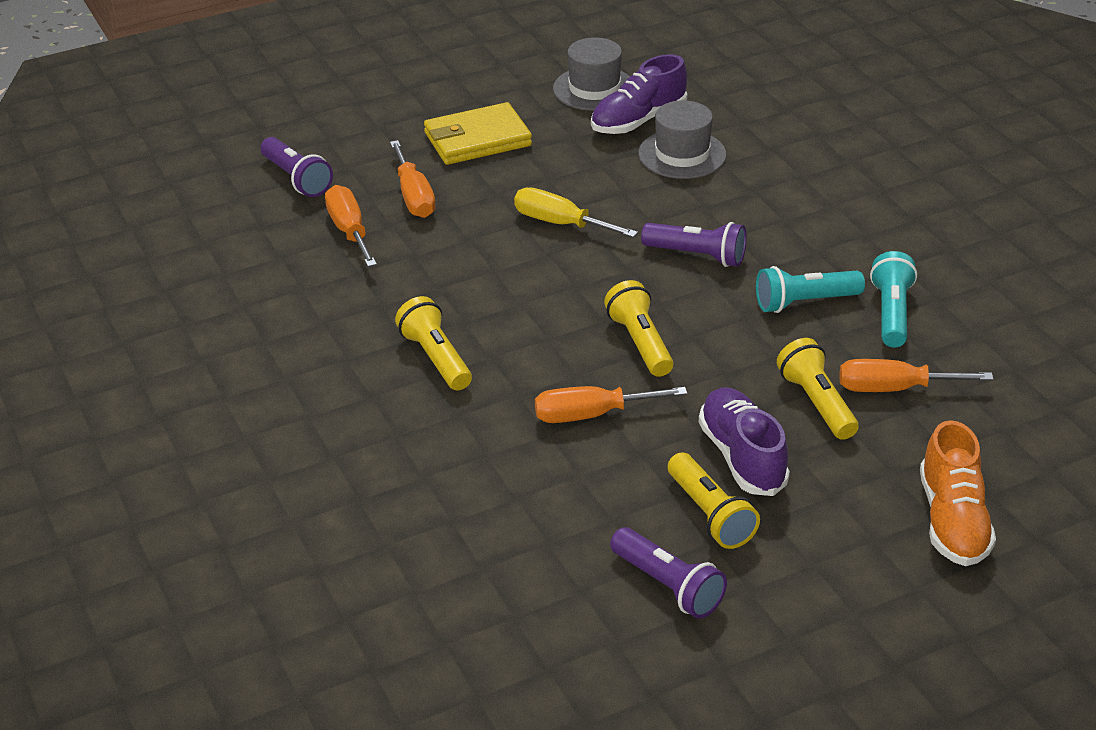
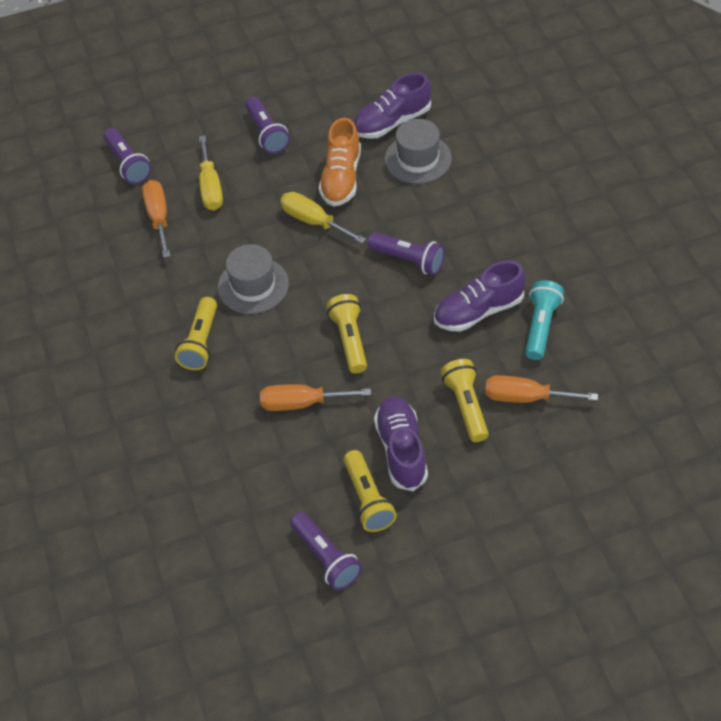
camera: 10 degrees right, 15 degrees up
orange screwdriver [390,140,436,218] -> yellow screwdriver [199,136,223,210]
yellow flashlight [395,296,472,391] -> yellow flashlight turned 150 degrees counterclockwise [175,297,217,370]
yellow wallet [424,102,532,165] -> purple flashlight [245,97,290,154]
grey hat [553,37,630,111] -> grey hat moved to [218,244,289,314]
turquoise flashlight [756,266,865,313] -> purple shoe [434,261,526,332]
orange shoe [920,420,996,566] -> orange shoe moved to [319,118,361,206]

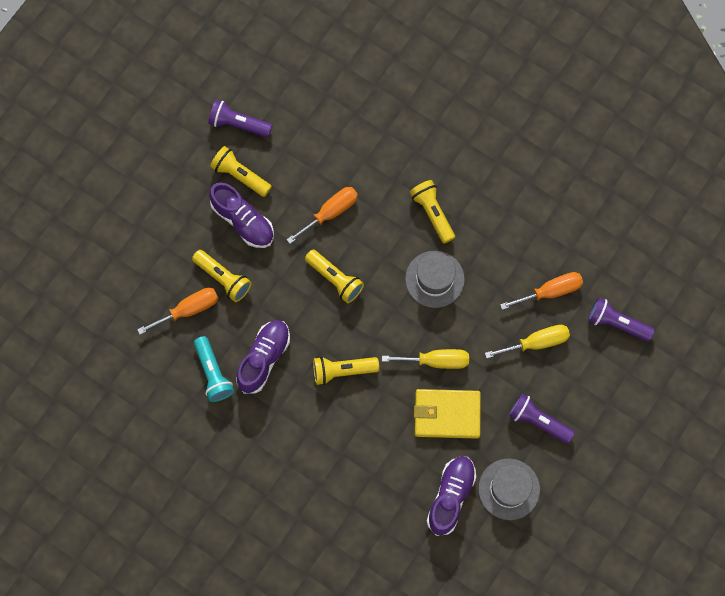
camera: 140 degrees right, 20 degrees up
orange screwdriver [142,180,170,258] -> orange screwdriver turned 60 degrees counterclockwise [500,272,583,310]
yellow screwdriver [199,136,223,210] -> yellow screwdriver turned 120 degrees clockwise [485,325,570,359]
orange shoe [319,118,361,206] -> yellow wallet [414,389,481,439]
purple flashlight [368,232,445,275] -> yellow flashlight [313,357,379,385]
grey hat [385,119,452,184] -> grey hat moved to [478,459,540,520]

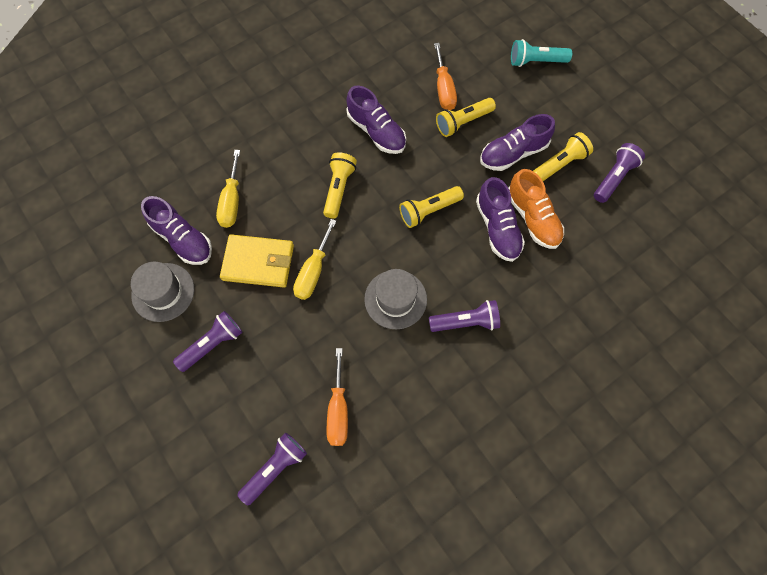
camera: 110 degrees right, 5 degrees down
turquoise flashlight [194,336,234,402] -> turquoise flashlight moved to [511,39,572,67]
orange screwdriver [287,187,358,244] -> purple shoe [476,177,525,262]
yellow flashlight [410,180,455,244] -> purple flashlight [429,300,500,332]
yellow wallet [414,389,481,439] -> yellow wallet turned 75 degrees clockwise [220,234,294,288]
yellow screwdriver [485,325,570,359] -> yellow screwdriver moved to [216,150,240,228]
none -> orange shoe [509,169,564,249]

